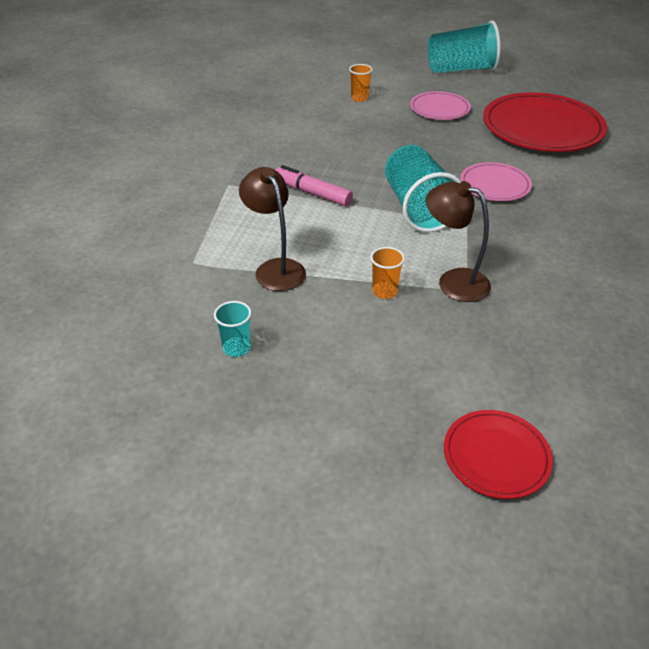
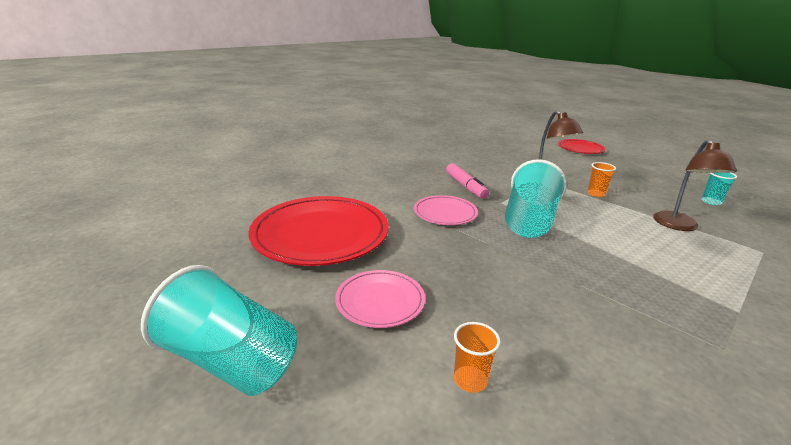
camera: 145 degrees left, 15 degrees down
pink marker [276,165,353,206] -> pink marker moved to [446,163,489,199]

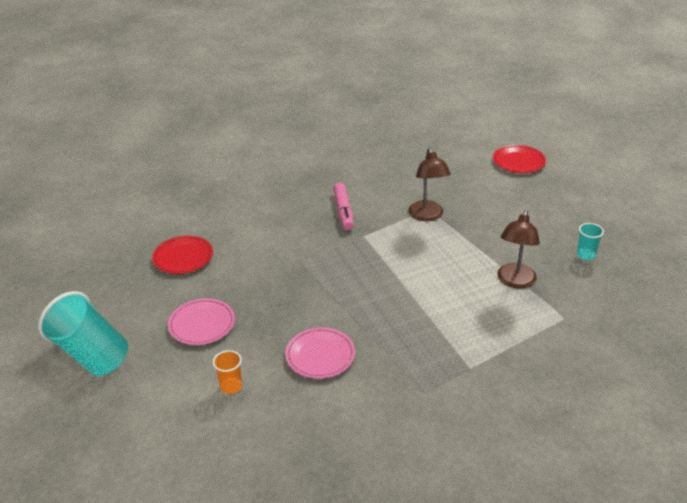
camera: 15 degrees right, 10 degrees up
red plate [249,196,389,266] -> red plate [152,236,213,274], size x0.52
pink plate [414,195,478,225] -> pink plate moved to [285,327,355,379]
turquoise cup [505,159,567,238] -> none
orange cup [587,162,616,197] -> none

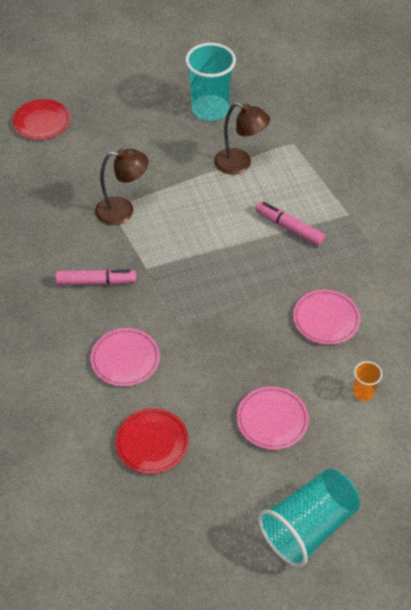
camera: 85 degrees left, 15 degrees up
turquoise cup [577,223,604,260] -> turquoise cup [185,43,236,121], size x2.17
none -> pink plate [91,328,160,386]
none -> pink marker [255,201,325,246]

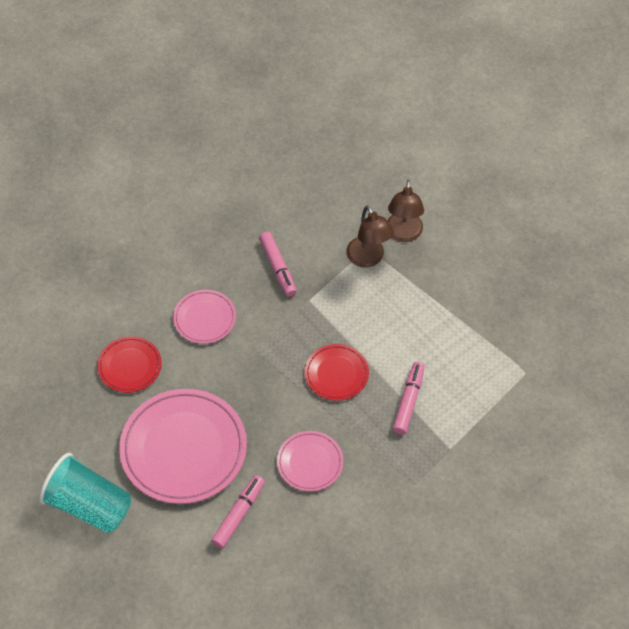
camera: 70 degrees right, 5 degrees up
red plate [12,99,71,140] -> red plate moved to [305,344,369,401]
turquoise cup [185,43,236,121] -> none
brown lamp [214,102,270,175] -> brown lamp moved to [388,180,424,242]
pink plate [237,386,309,450] -> pink plate [119,389,247,504], size x1.92
orange cup [353,361,382,401] -> pink marker [211,475,265,549]

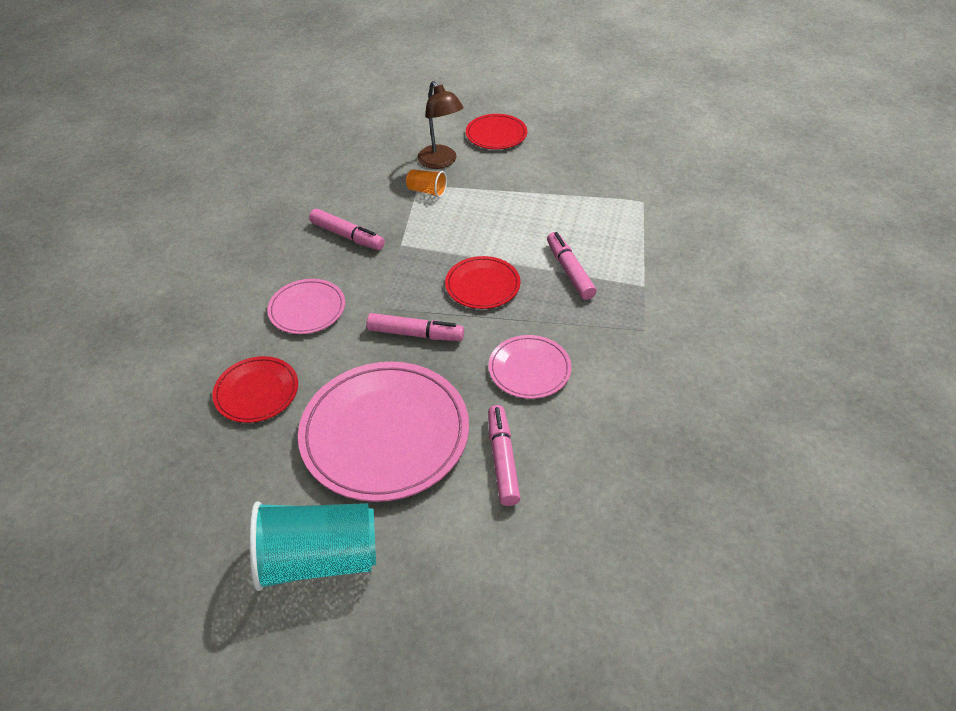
camera: 35 degrees left, 10 degrees down
brown lamp [346,205,394,267] -> orange cup [406,169,447,198]
none -> pink marker [367,313,464,341]
none -> red plate [466,114,527,149]

